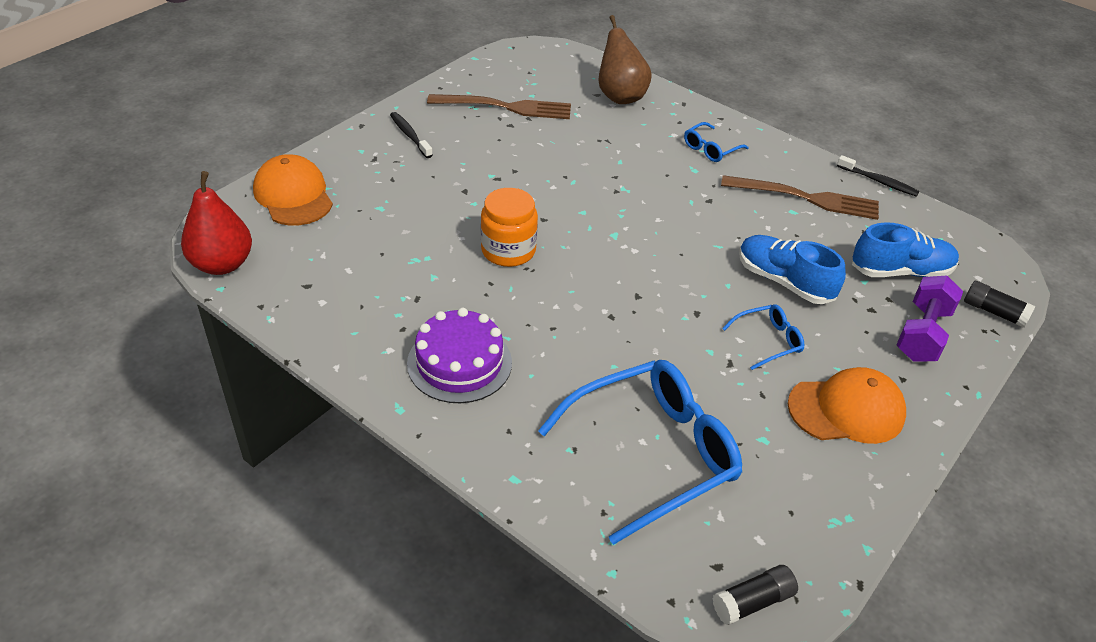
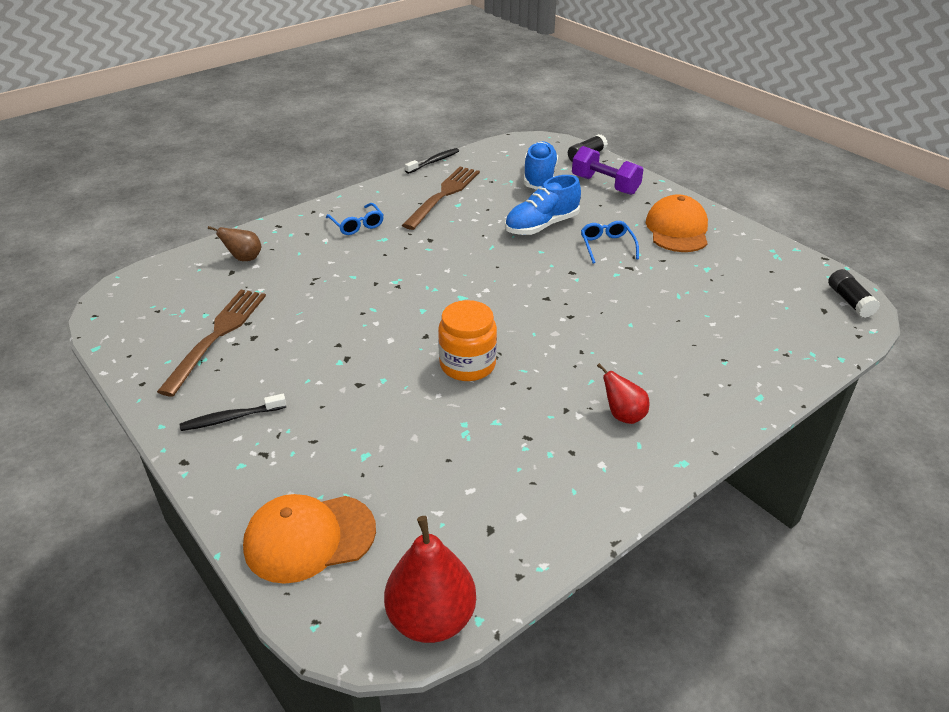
camera: 75 degrees left, 5 degrees down
purple cake [407,308,512,403] -> red pear [597,363,649,424]
blue glasses [538,360,742,545] -> none
brown pear [598,15,652,104] -> brown pear [208,226,262,261], size x0.57

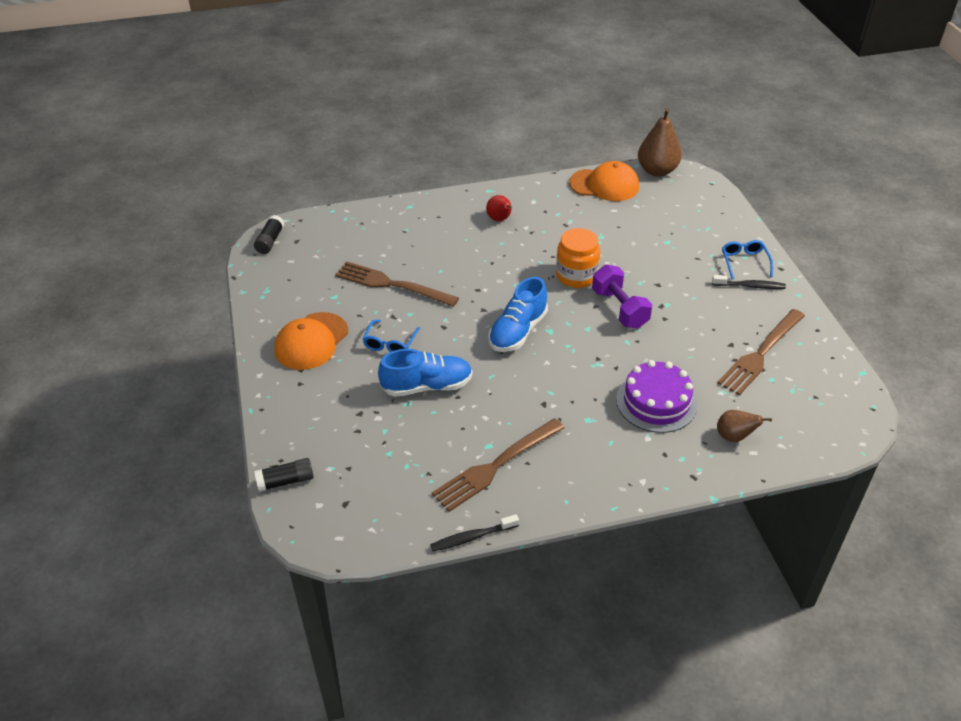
camera: 155 degrees left, 5 degrees up
orange cap [243,494,376,584] -> orange cap moved to [569,161,639,201]
blue glasses [326,203,384,235] -> blue glasses moved to [722,240,773,279]
red pear [384,516,476,643] -> brown pear [638,108,682,177]
blue shoe [524,141,558,190] -> blue shoe moved to [488,277,548,352]
purple dumbbell [572,146,644,195] -> purple dumbbell moved to [592,265,652,329]
none -> brown fork [335,261,459,307]
none -> purple cake [616,360,697,433]

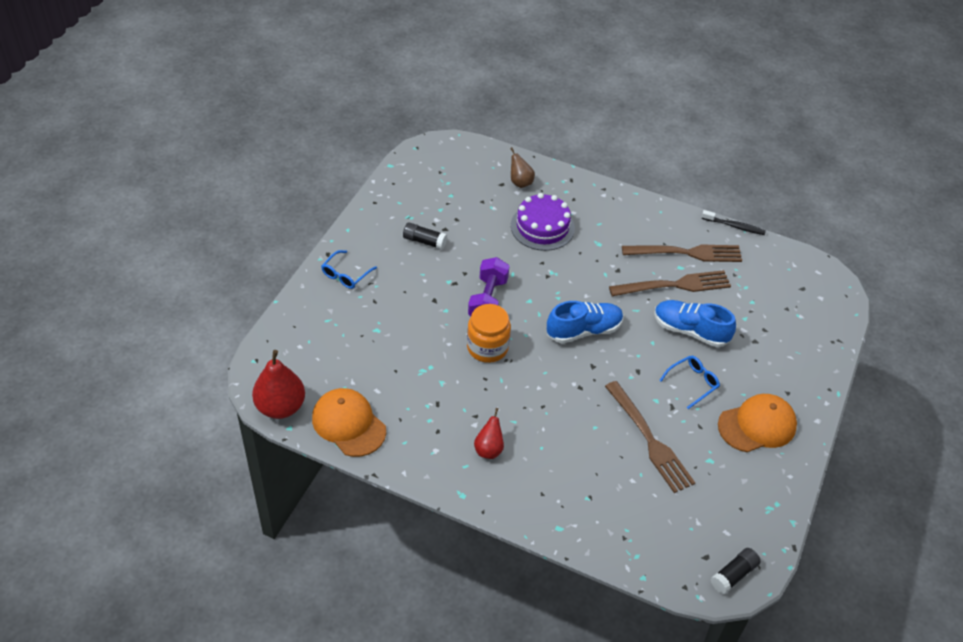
camera: 145 degrees left, 5 degrees up
black glue stick [254,458,314,492] -> black glue stick moved to [403,222,447,250]
brown pear [638,108,682,177] -> red pear [252,350,305,419]
black toothbrush [712,275,786,289] -> none
brown fork [717,309,805,395] -> brown fork moved to [609,270,731,296]

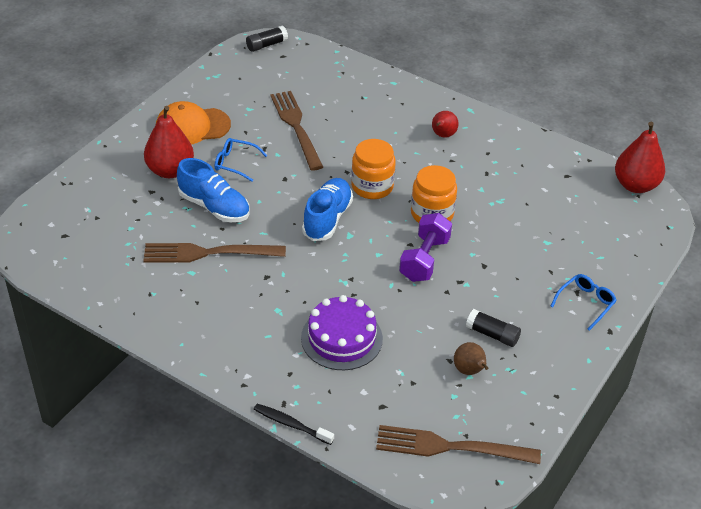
camera: 170 degrees left, 5 degrees down
orange cap [312,388,386,457] -> none
brown pear [510,147,535,188] -> brown pear moved to [454,342,488,375]
blue shoe [547,301,623,343] -> blue shoe turned 120 degrees clockwise [302,178,353,241]
brown fork [622,245,742,262] -> brown fork moved to [376,425,541,464]
blue glasses [659,356,720,409] -> blue glasses turned 45 degrees clockwise [215,138,268,182]
black toothbrush [702,210,766,235] -> black toothbrush moved to [254,404,334,445]
none -> red pear [144,106,194,178]
none -> orange jar [351,139,396,199]

